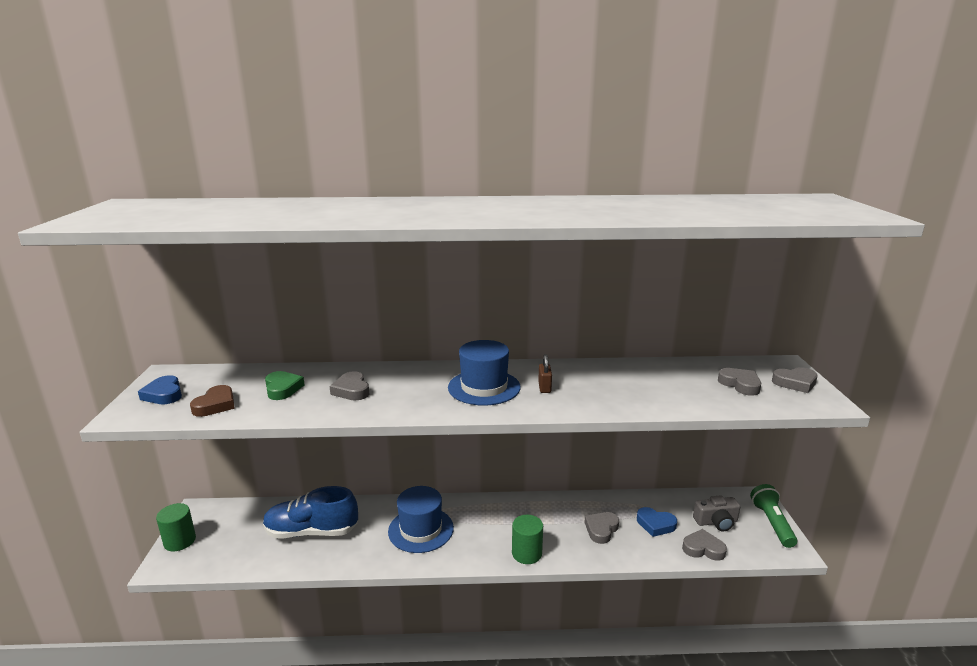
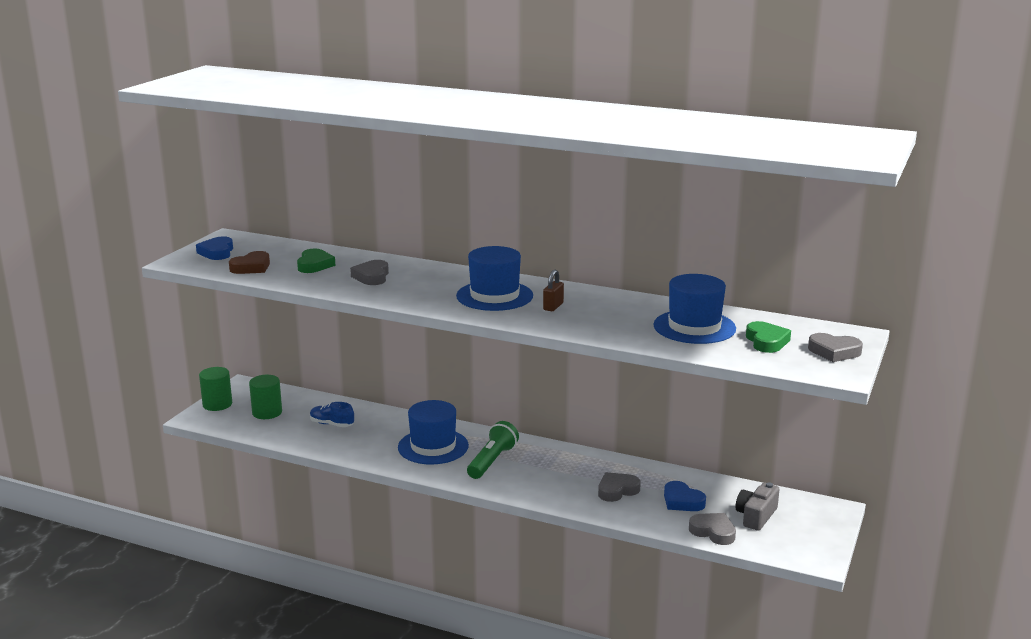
camera: 25 degrees right, 0 degrees up
blue shoe [263,486,358,538] -> blue shoe [310,402,354,427], size x0.51
green cylinder [512,515,543,564] -> green cylinder moved to [249,375,282,419]
grey camera [693,495,740,531] -> grey camera turned 105 degrees clockwise [736,482,779,531]
grey heart [718,368,761,395] -> green heart [746,321,791,353]
green flashlight [750,484,797,548] -> green flashlight moved to [467,421,519,479]
none -> blue hat [653,274,736,344]

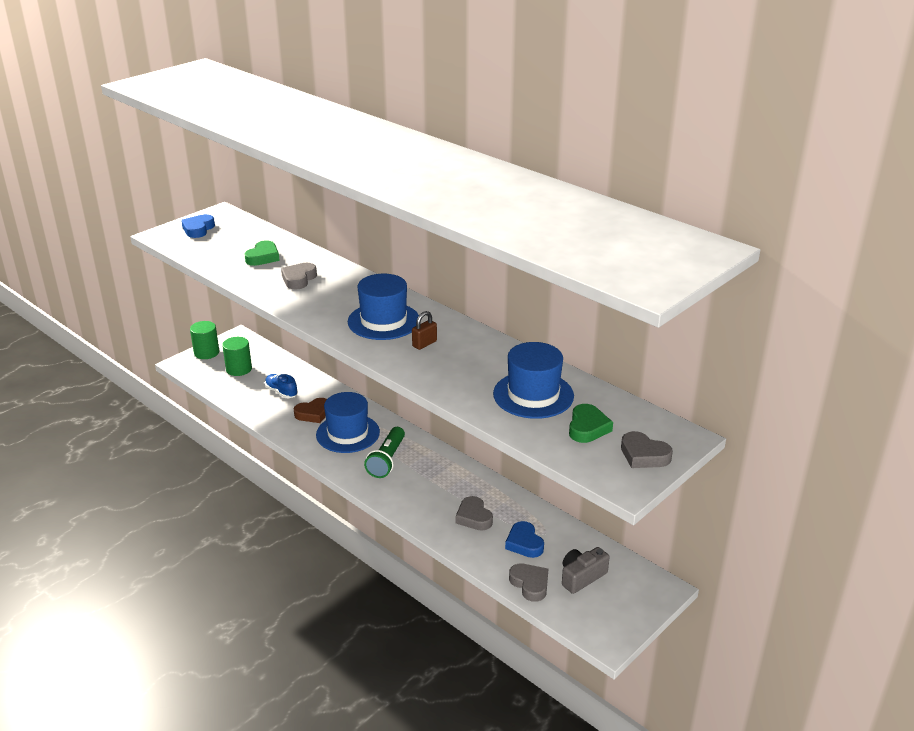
camera: 20 degrees right, 10 degrees up
brown heart [229,251,270,274] -> brown heart moved to [294,398,327,423]
green flashlight [467,421,519,479] -> green flashlight turned 150 degrees clockwise [364,427,405,478]
grey heart [598,472,641,502] -> grey heart turned 105 degrees counterclockwise [455,496,493,530]

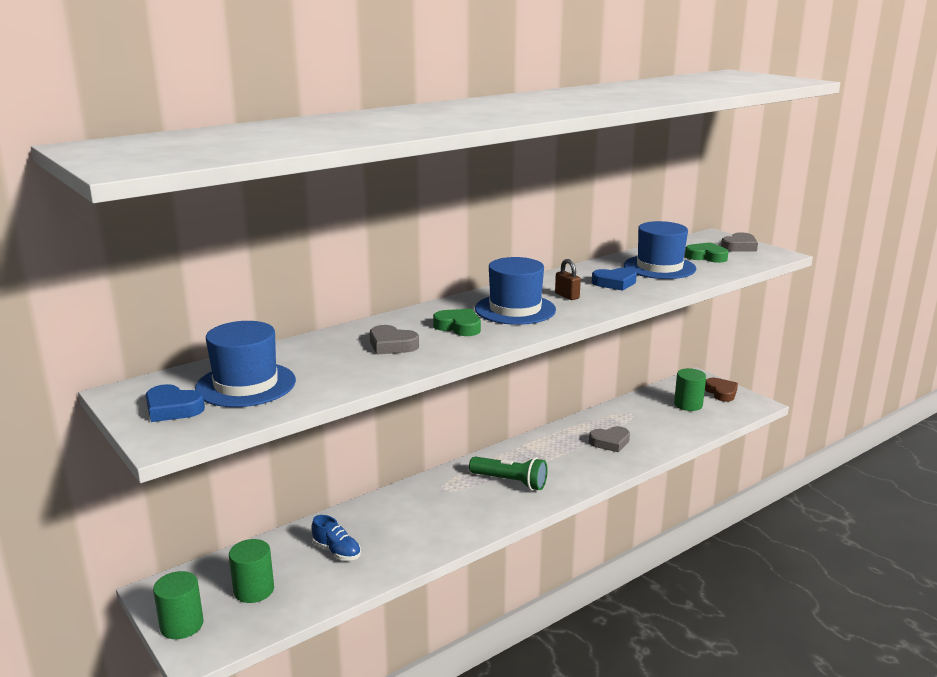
camera: 80 degrees left, 10 degrees down
green heart [244,240,280,266] -> green heart moved to [433,309,481,336]
blue shoe [265,374,298,398] -> blue shoe turned 105 degrees counterclockwise [311,515,361,561]
brown heart [294,398,327,423] -> brown heart moved to [705,378,738,402]
blue hat [316,392,380,453] -> blue hat moved to [195,321,296,407]
blue heart [505,521,544,558] -> blue heart moved to [592,268,637,291]
grey heart [509,563,548,602] -> none
grey camera [562,547,610,594] -> green cylinder [674,368,706,411]

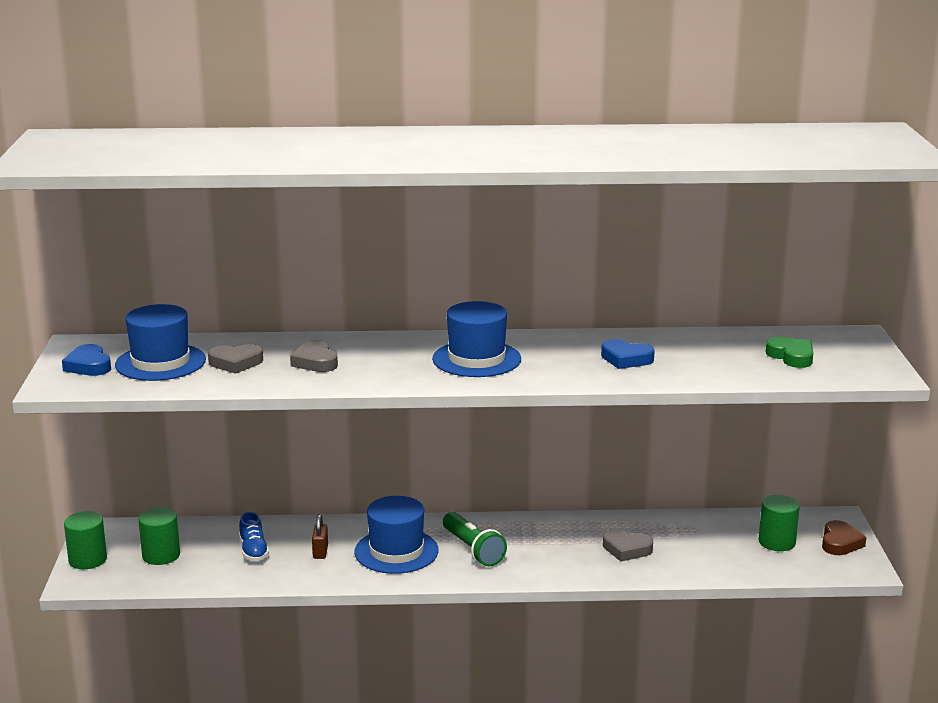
camera: 35 degrees right, 0 degrees up
green heart [433,309,481,336] -> none
brown padlock [555,259,581,300] -> brown padlock moved to [312,514,328,559]
blue hat [624,221,696,279] -> blue hat moved to [354,496,439,574]
grey heart [721,232,758,252] -> grey heart moved to [208,344,263,374]

